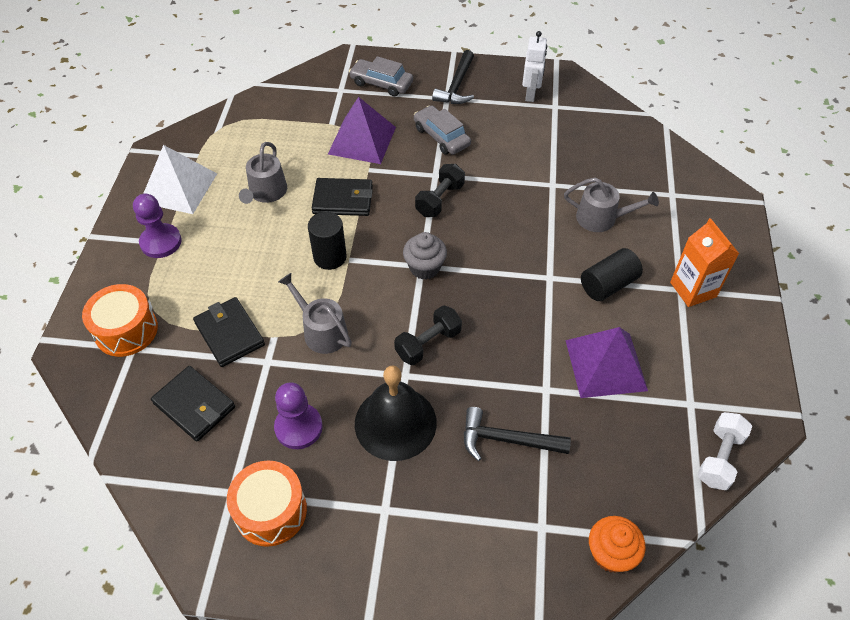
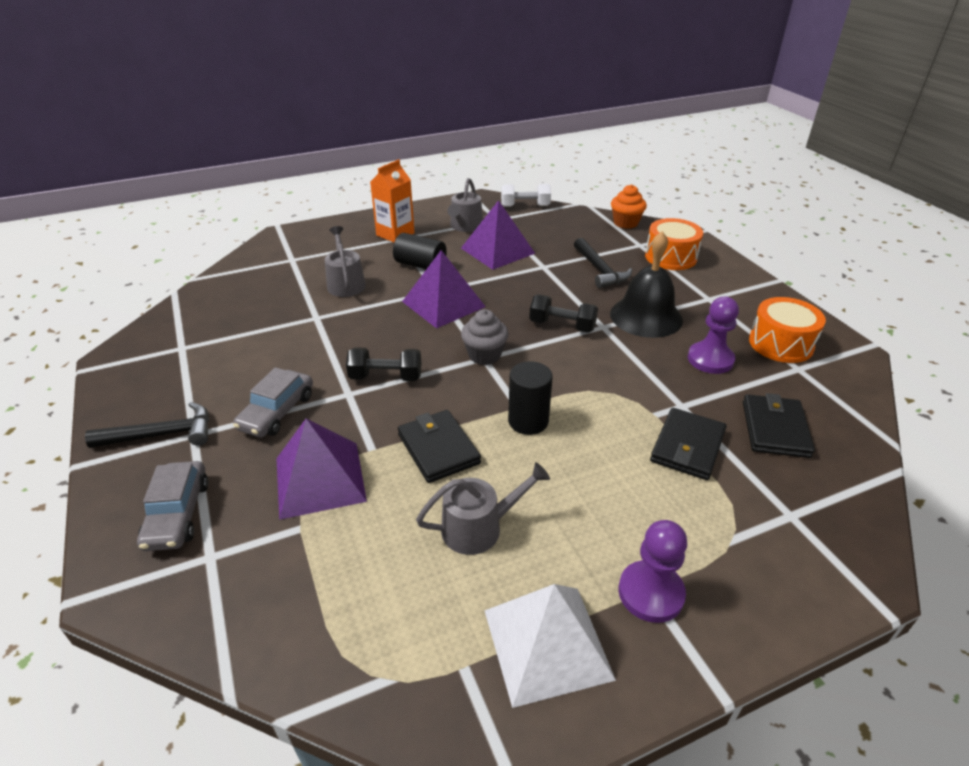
camera: 120 degrees left, 15 degrees down
orange drum [82,284,158,357] -> orange drum moved to [645,218,703,270]
grey watering can [278,273,352,354] -> grey watering can moved to [447,178,483,232]
white robot [522,31,547,102] -> none
none -> purple pyramid [402,250,486,328]

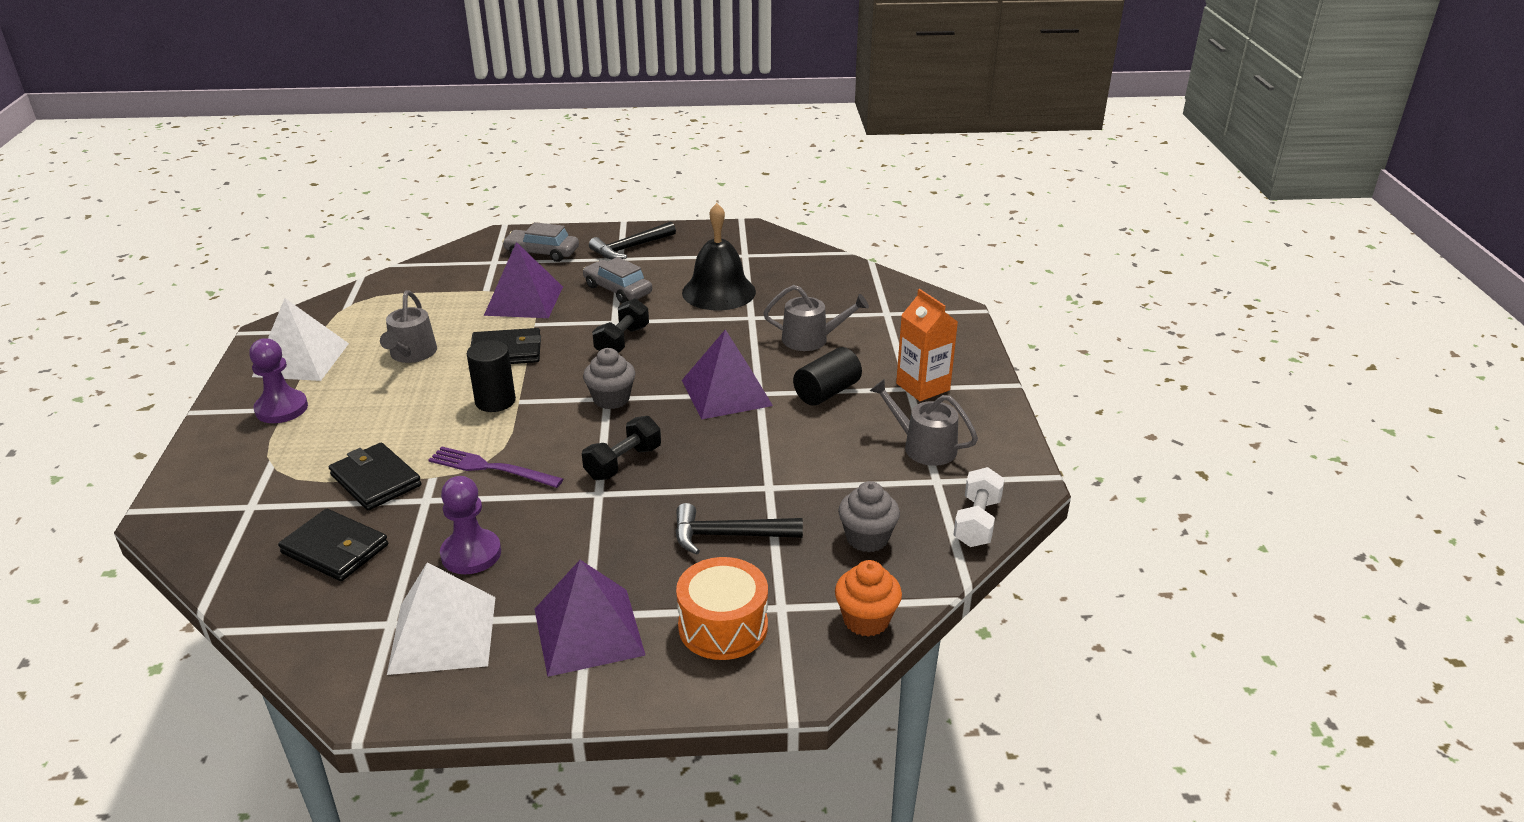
camera: 110 degrees right, 5 degrees down
black hammer [85,402,209,448] -> black hammer turned 45 degrees clockwise [589,222,676,259]
purple pyramid [461,200,535,270] -> purple pyramid moved to [535,560,646,677]
black bell [610,231,683,338] -> black bell moved to [682,203,756,310]
orange drum [749,297,826,363] -> white pyramid [387,562,495,675]
none -> purple fork [429,447,563,488]
none -> grey cupcake [838,481,900,552]

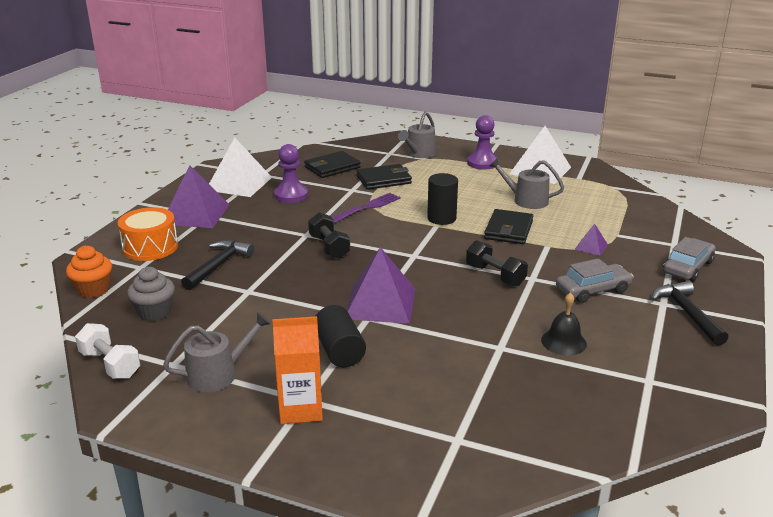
camera: 115 degrees right, 5 degrees down
purple pyramid [484,242,563,318] -> purple pyramid [574,224,608,256], size x0.46
grey cupcake [583,348,636,409] -> none
black bell [682,203,756,310] -> black bell [541,292,587,356], size x0.56
grey watering can [763,285,869,351] -> grey watering can moved to [398,112,436,158]

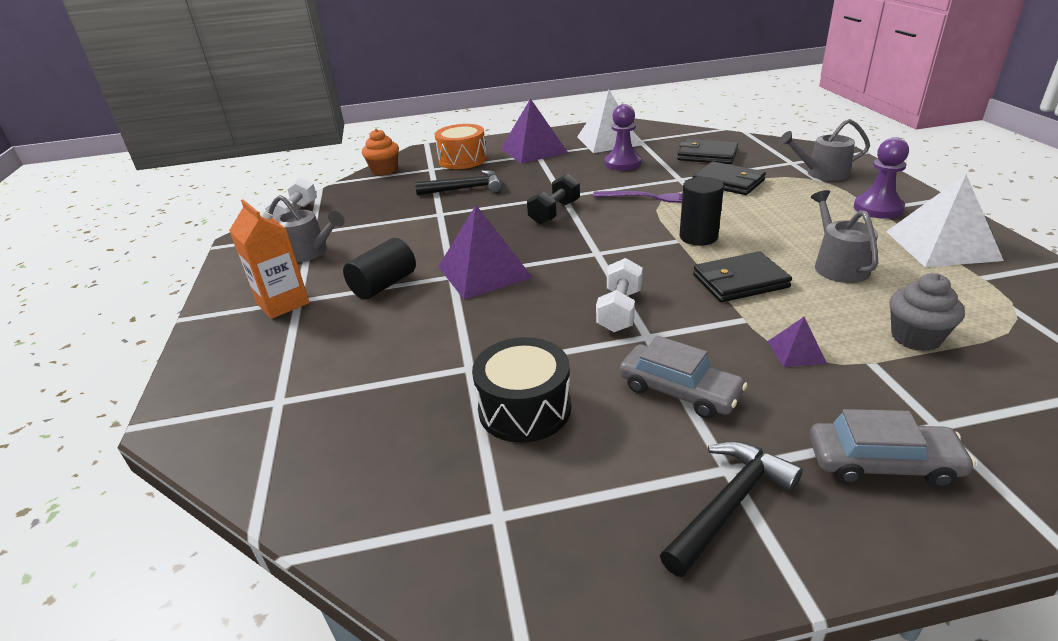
camera: 60 degrees right, 5 degrees up
grey cupcake [127,267,175,321] -> grey cupcake moved to [890,273,965,351]
black dumbbell [466,240,528,286] -> white dumbbell [596,258,643,332]
black bell [541,292,587,356] -> black drum [472,337,571,443]

